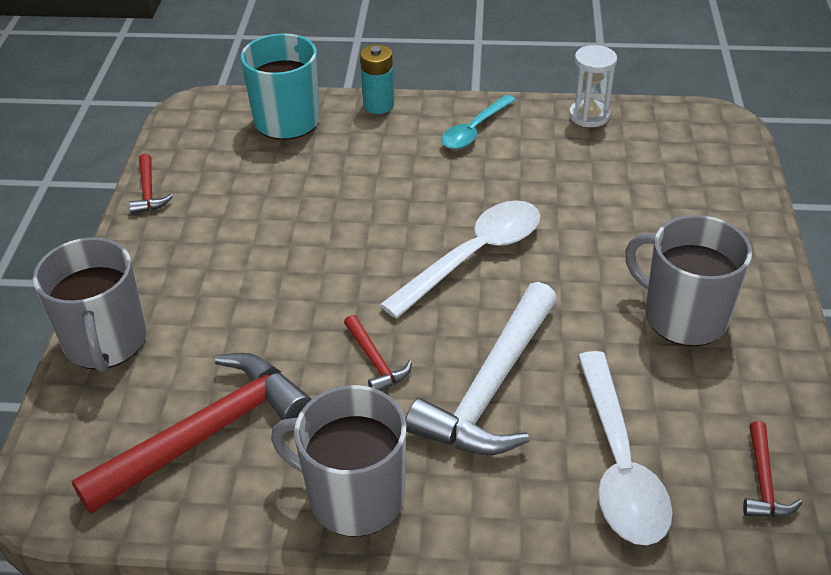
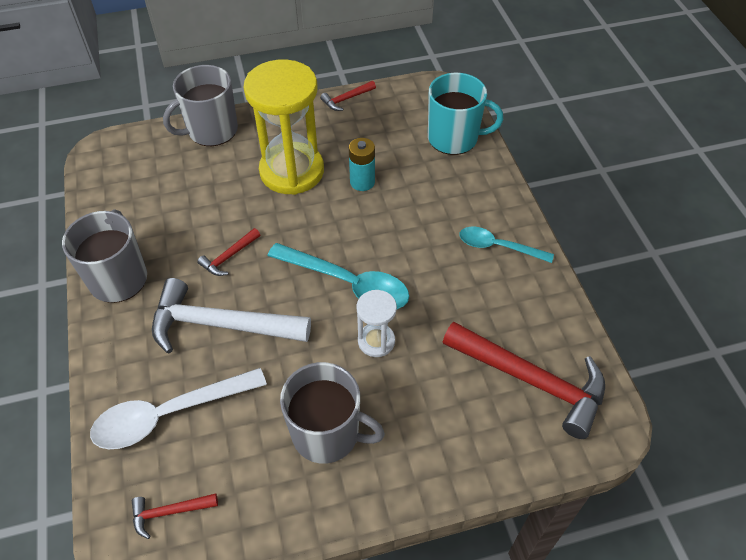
camera: 70 degrees right, 10 degrees up
red hammer [72,353,312,514] -> red hammer moved to [443,322,605,439]
turquoise battery [360,45,394,114] -> turquoise battery moved to [349,138,375,191]
white spoon [380,200,540,318] -> turquoise spoon [267,243,409,309]
white hourglass [569,45,617,127] -> white hourglass moved to [356,290,397,357]
grey mug [625,215,752,346] -> grey mug turned 90 degrees clockwise [280,362,385,464]
none -> yellow hourglass [243,59,324,195]

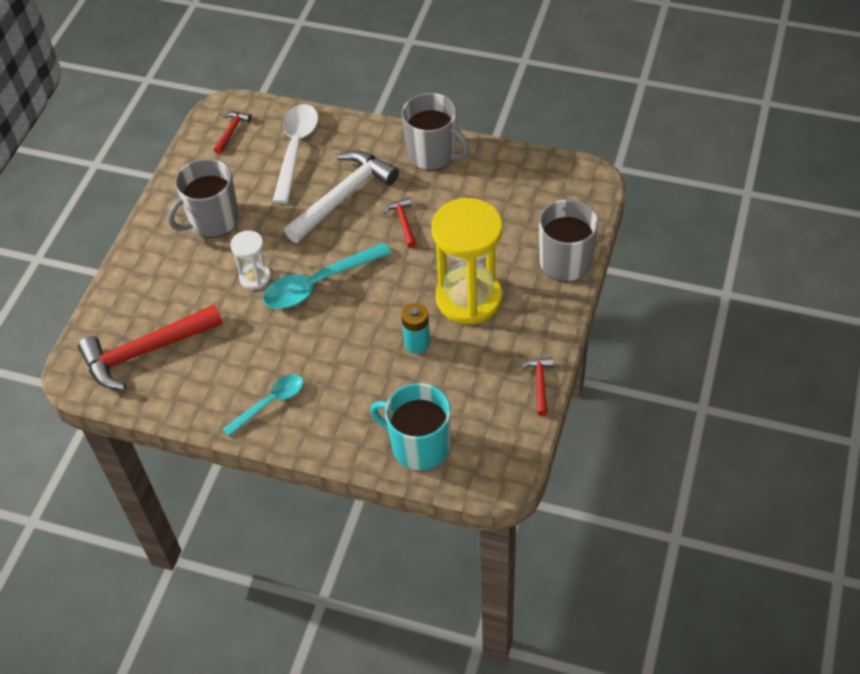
camera: 125 degrees right, 0 degrees up
turquoise mug [428,73,503,155] -> turquoise mug turned 75 degrees clockwise [370,383,451,471]

